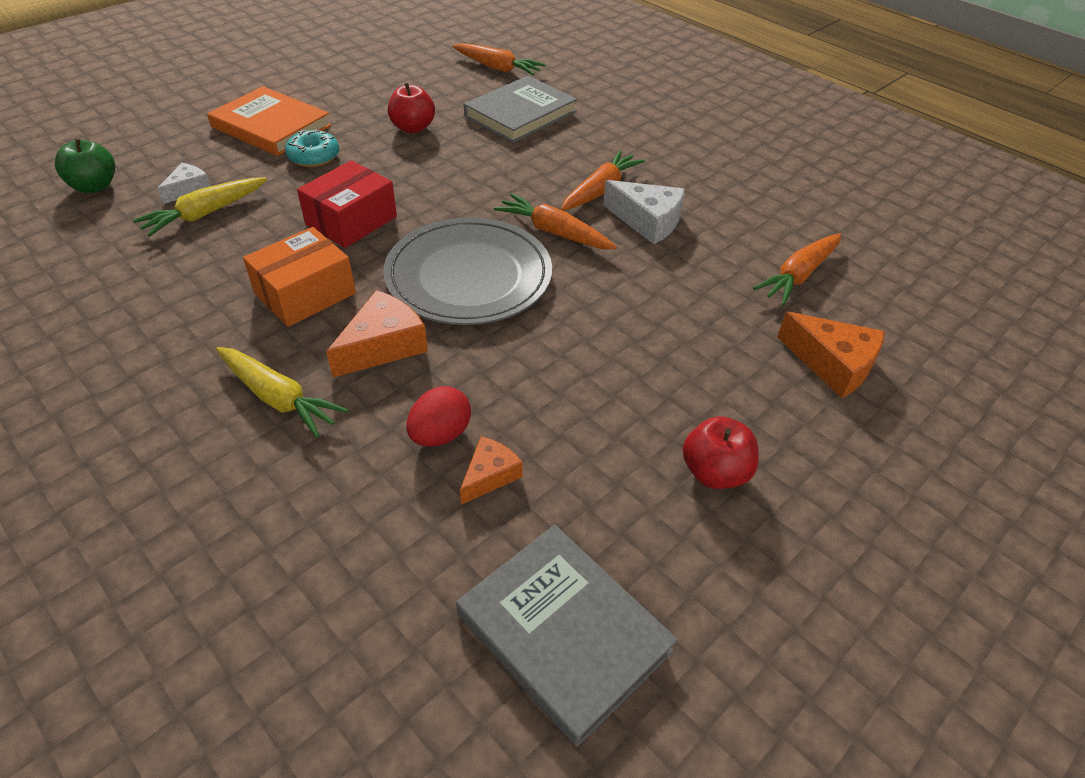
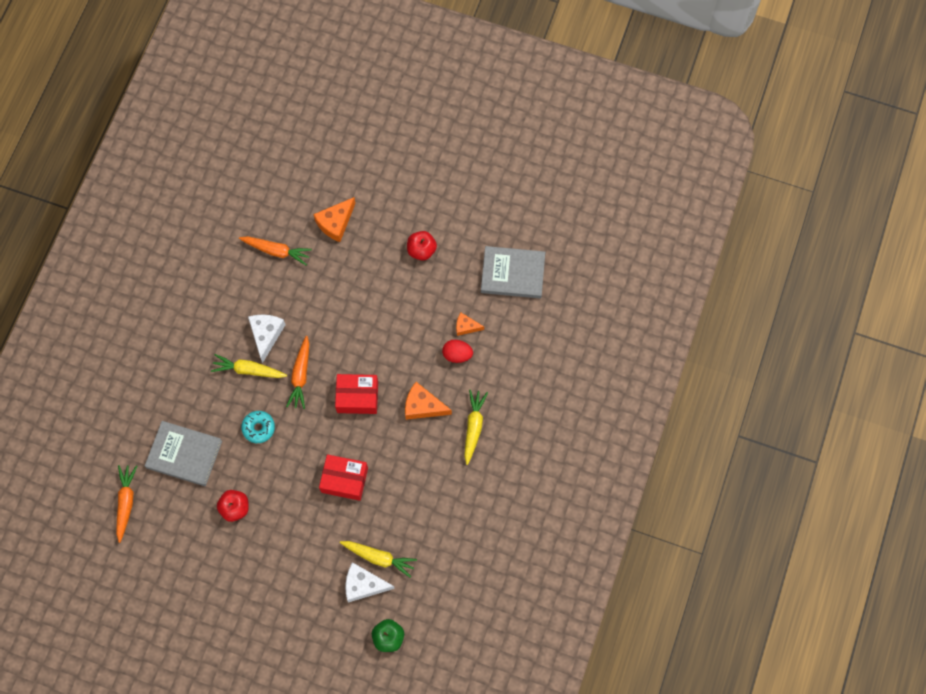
camera: 115 degrees left, 25 degrees up
white cheese [157,163,210,204] -> white cheese [345,562,395,603], size x1.63
orange book [207,86,331,156] -> none
orange box [243,227,356,327] -> none
turquoise donut [285,129,339,167] -> turquoise donut moved to [241,411,275,443]
grey plate [383,217,552,325] -> red box [335,374,378,414]
grey book [456,525,678,747] -> grey book turned 75 degrees clockwise [481,246,545,299]
orange carrot [561,150,645,211] -> yellow carrot [211,354,287,378]
orange cheese [777,312,885,398] -> orange cheese turned 150 degrees counterclockwise [313,197,356,242]

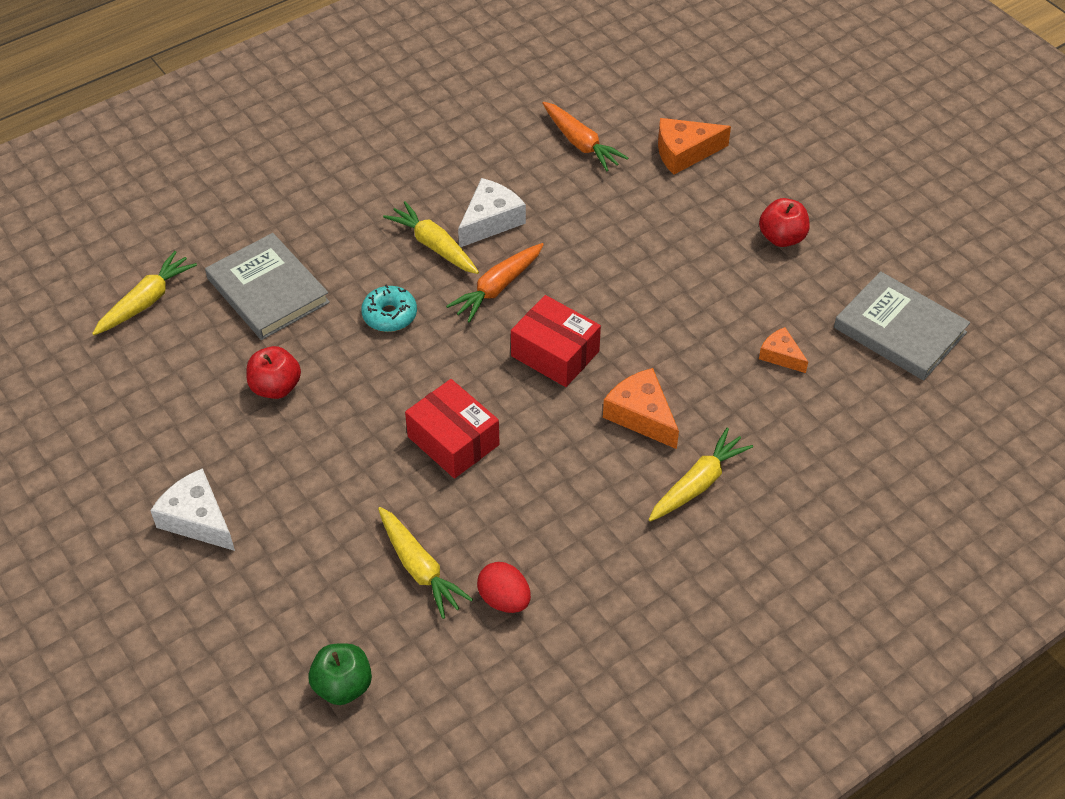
camera: 35 degrees right, 20 degrees down
orange carrot [116,465,137,543] -> yellow carrot [92,251,197,335]
white cheese [345,562,395,603] -> white cheese moved to [150,468,235,551]
red egg [442,340,473,363] -> red egg moved to [477,562,531,613]

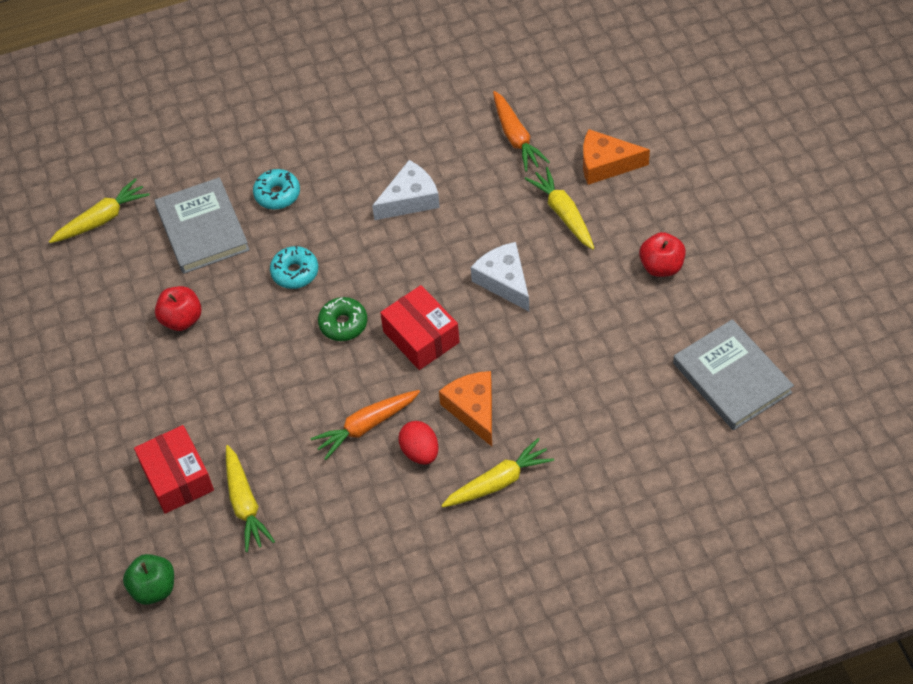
camera: 20 degrees right, 5 degrees up
white cheese [150,468,235,551] -> white cheese moved to [471,242,529,311]
yellow carrot [383,201,479,274] -> yellow carrot moved to [525,167,594,250]
red box [405,379,500,479] -> red box moved to [134,425,214,514]
orange carrot [446,243,544,323] -> orange carrot moved to [310,390,420,460]
red egg [477,562,531,613] -> red egg moved to [398,421,439,464]
orange cheese [759,327,808,373] -> none
none -> turquoise donut [253,169,300,210]
none -> green donut [318,297,367,341]

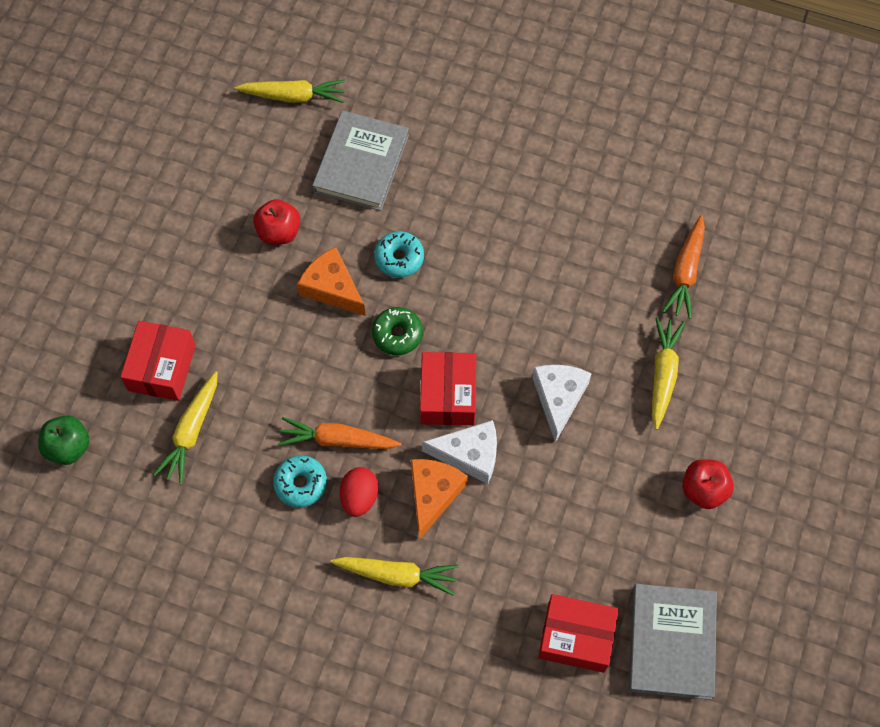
camera: 35 degrees right, 10 degrees up
turquoise donut [253,169,300,210] -> turquoise donut moved to [273,455,327,508]
white cheese [372,160,440,220] -> white cheese moved to [422,420,497,484]
orange cheese [583,129,650,185] -> orange cheese moved to [297,247,366,316]
none -> red box [538,594,619,673]

